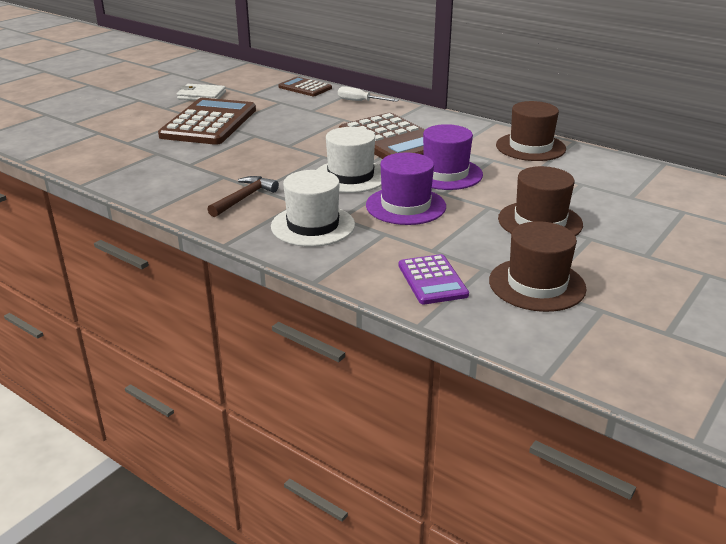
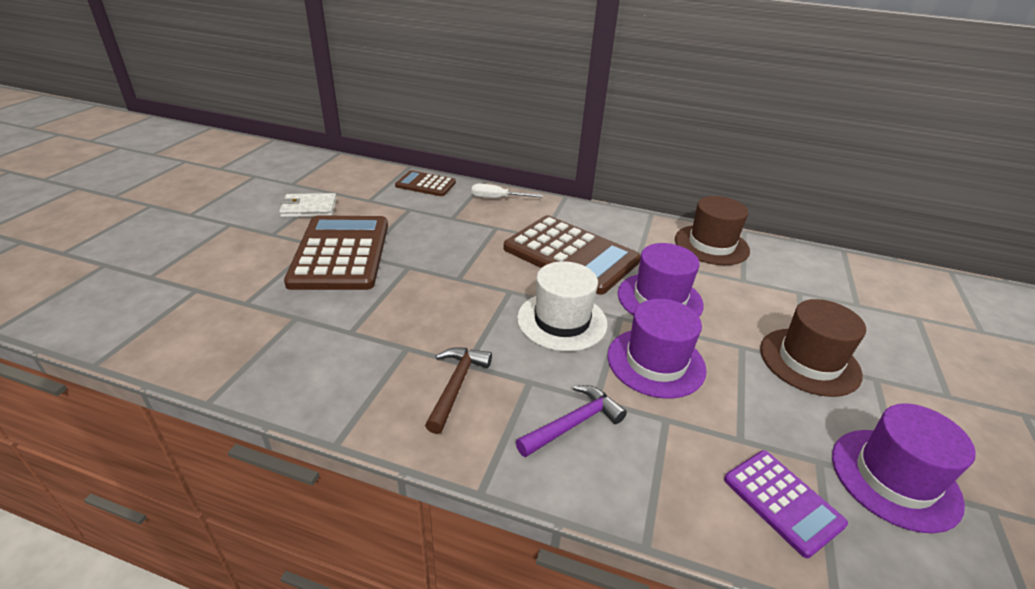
camera: 20 degrees left, 5 degrees up
white hat [271,170,355,247] -> purple hammer [516,385,627,457]
brown hat [489,221,587,312] -> purple hat [832,403,976,533]

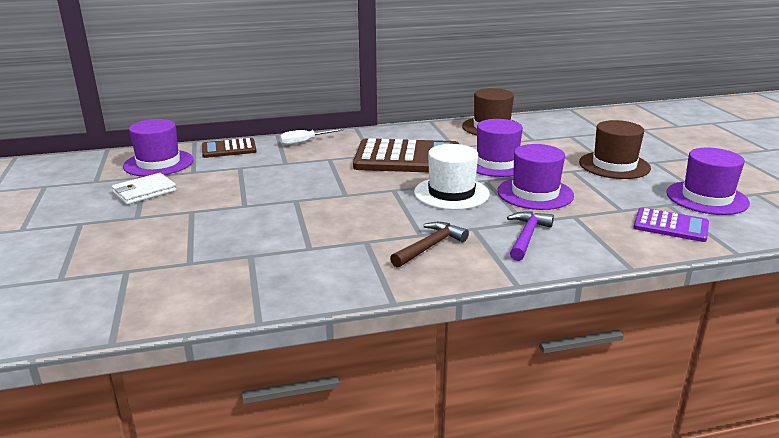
camera: 30 degrees left, 10 degrees down
brown calculator [284,215,388,290] -> none
brown hammer [425,347,492,434] -> brown hammer turned 60 degrees clockwise [390,222,469,268]
none -> purple hat [123,119,194,177]

